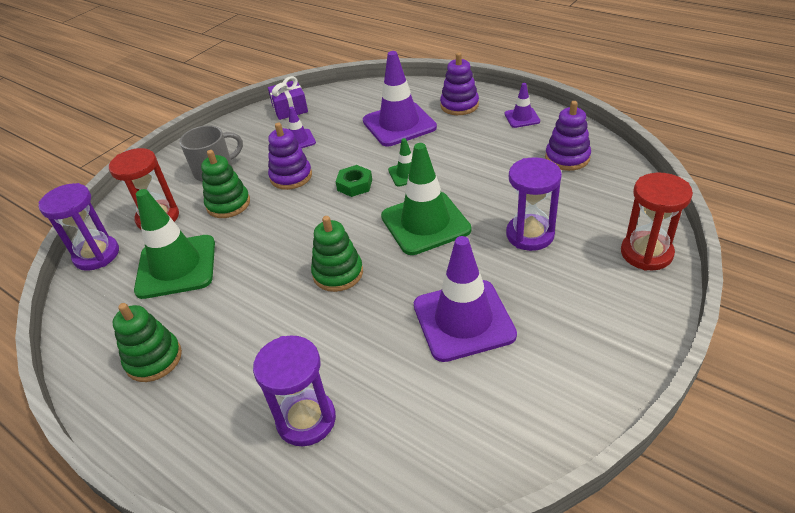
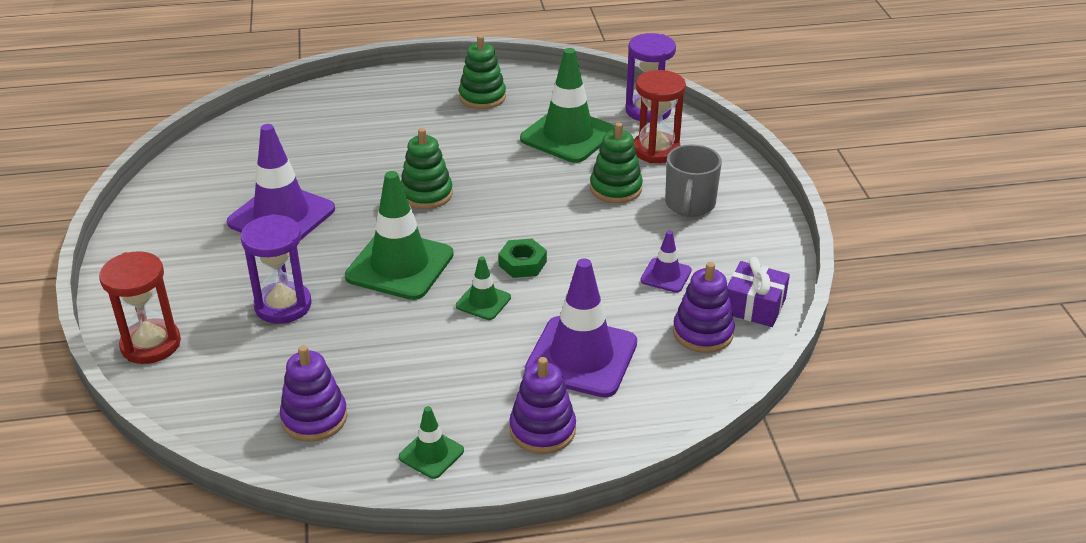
camera: 130 degrees right, 5 degrees down
purple hourglass [253,335,336,446] -> none
purple stacking toy [268,123,312,190] -> purple stacking toy moved to [673,262,735,353]
purple traffic cone [505,83,540,128] -> green traffic cone [399,406,464,479]

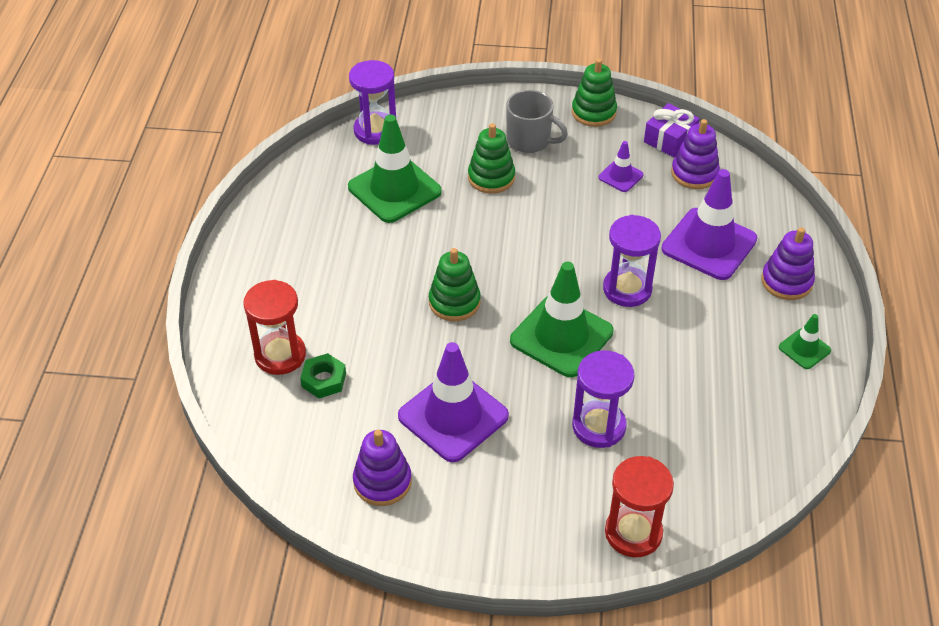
camera: 75 degrees left, 10 degrees up
purple stacking toy [280,345,347,442] -> purple stacking toy moved to [353,430,412,506]
green traffic cone [456,256,511,320] -> purple hourglass [603,215,661,307]
green stacking toy [459,35,506,109] -> green stacking toy moved to [572,58,617,127]
green nut [498,239,547,278] -> green nut moved to [300,353,346,398]
red hourglass [633,70,686,163] -> red hourglass moved to [243,280,306,375]

